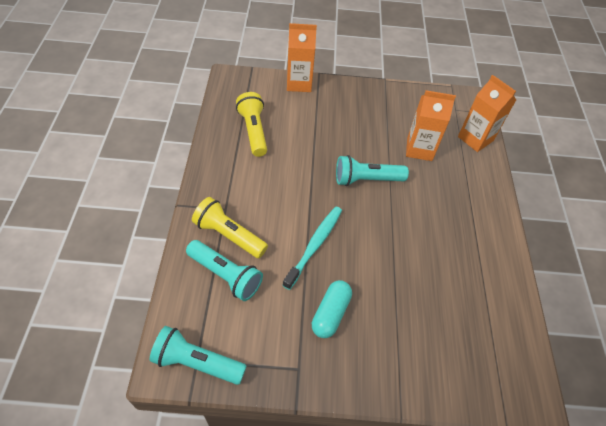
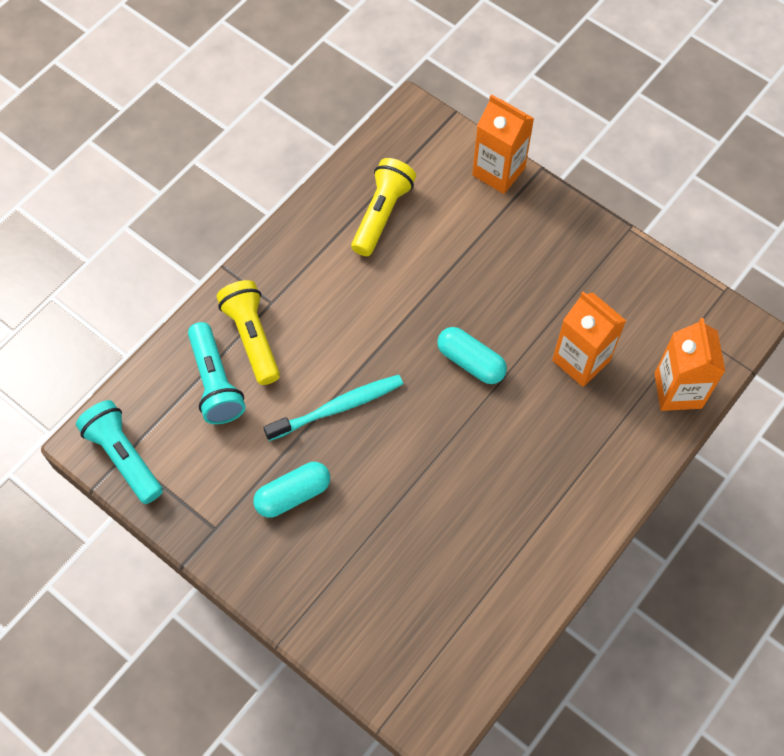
camera: 40 degrees right, 10 degrees up
turquoise flashlight [336,155,409,186] -> turquoise capsule [437,327,507,384]

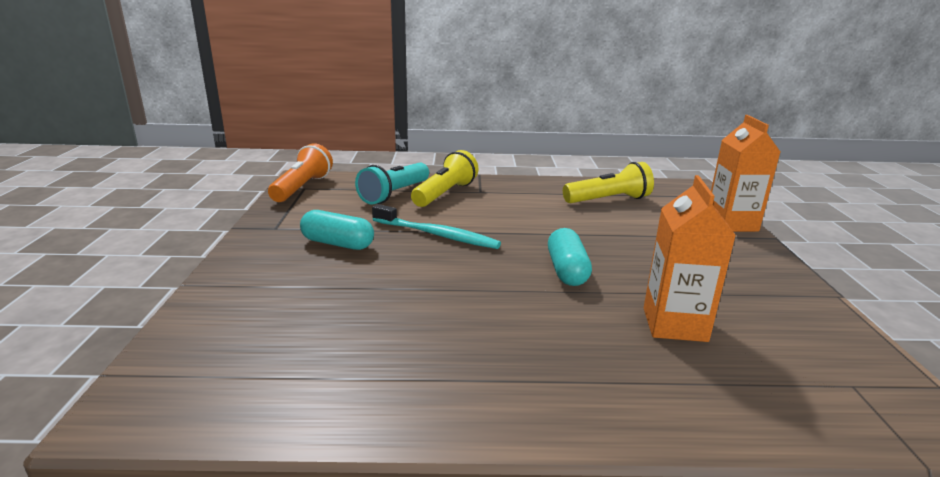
camera: 50 degrees right, 40 degrees down
turquoise flashlight [76,400,163,504] -> orange flashlight [268,143,333,202]
orange carton [655,318,725,411] -> none

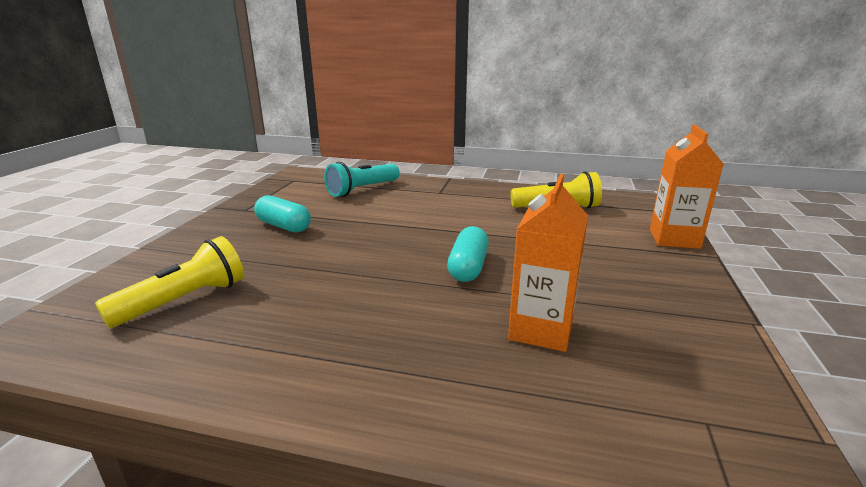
camera: 15 degrees right, 0 degrees up
orange flashlight [268,143,333,202] -> none
turquoise toothbrush [372,204,501,249] -> none
yellow flashlight [411,150,479,207] -> yellow flashlight moved to [95,236,244,328]

